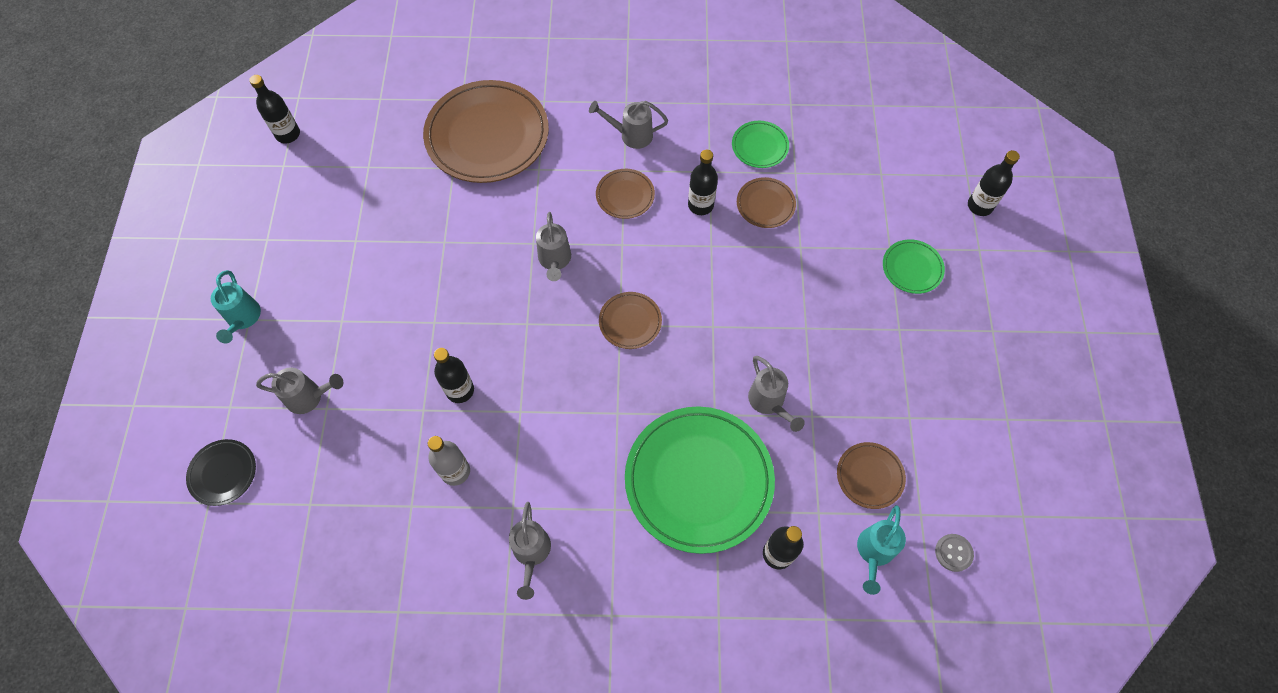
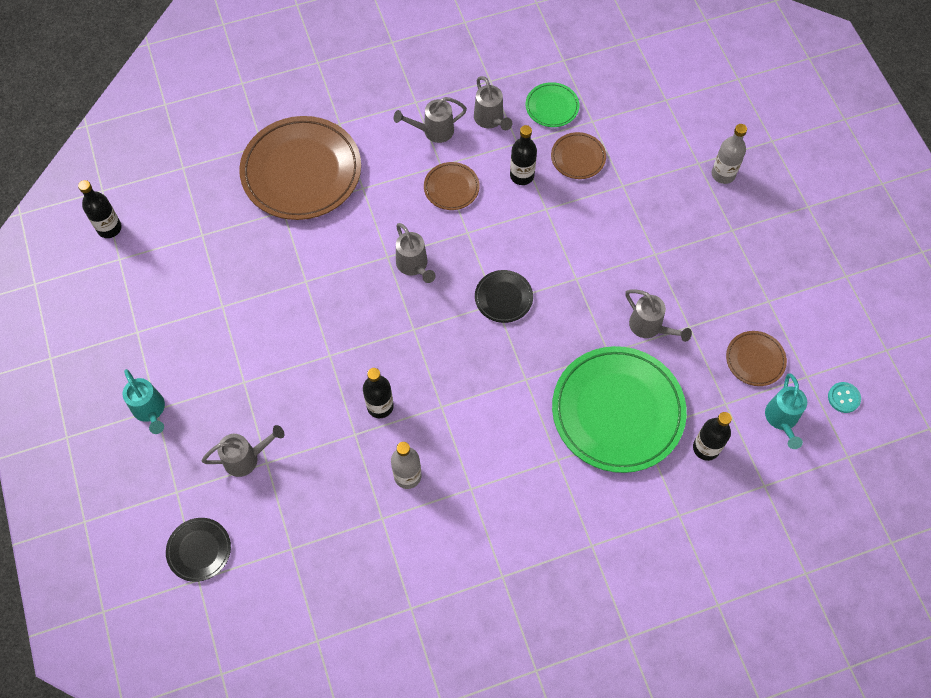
camera: 20 degrees left, 0 degrees up
grey watering can [509,502,551,600] -> grey watering can moved to [474,76,512,130]
brown plate [599,292,662,349] -> black plate [475,270,533,323]
green plate [883,239,945,294] -> grey bottle [712,124,747,184]
grey button [935,534,974,572] -> turquoise button [828,382,861,413]
black bottle [968,150,1020,216] -> none

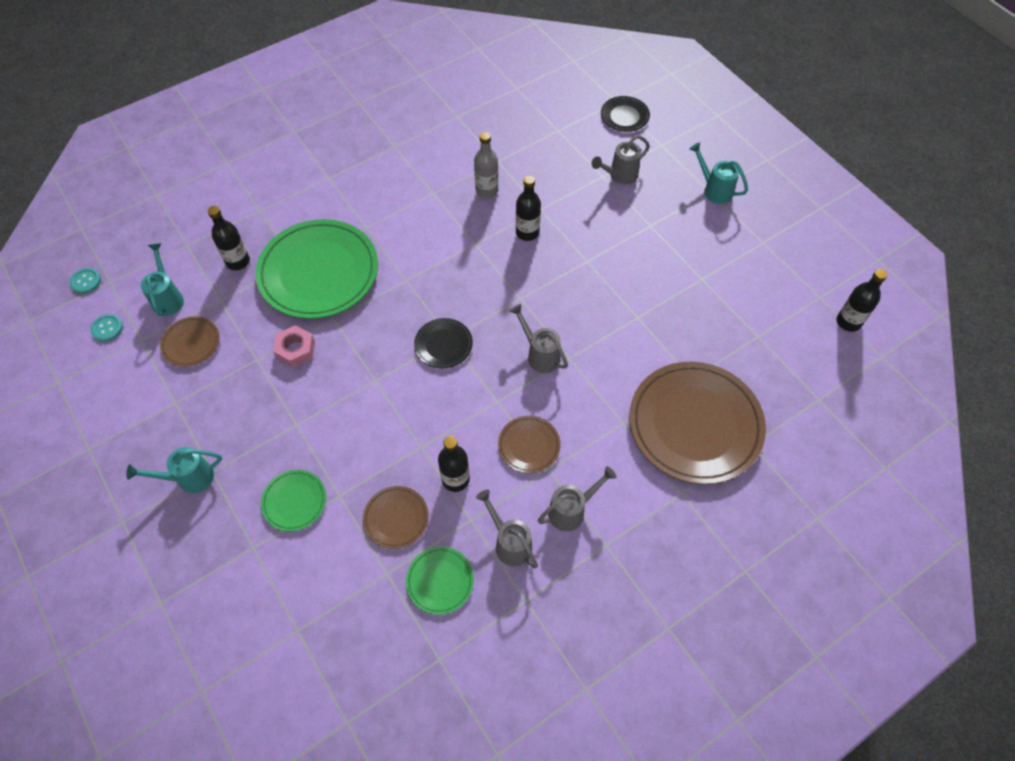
camera: 165 degrees right, 5 degrees down
grey watering can [625,290,692,342] -> pink nut [273,325,315,368]
grey bottle [712,124,747,184] -> none
none -> turquoise button [69,268,101,294]
none -> turquoise watering can [126,447,222,493]
none -> green plate [261,470,326,532]

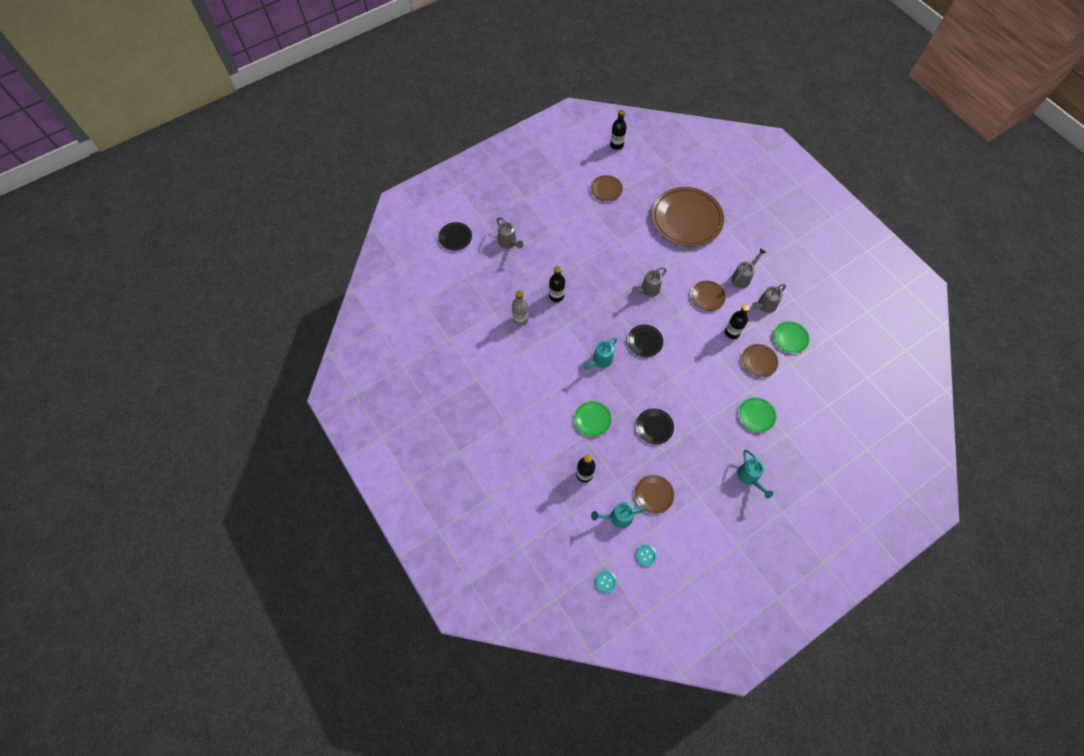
camera: 90 degrees left, 5 degrees up
green plate [255,219,378,319] -> green plate [574,401,612,437], size x0.46
pink nut [273,325,315,368] -> black plate [636,408,674,444]
grey watering can [538,466,617,531] -> grey watering can turned 75 degrees clockwise [731,248,767,288]
turquoise watering can [690,142,748,204] -> turquoise watering can moved to [583,338,618,370]
none -> brown plate [590,175,623,201]

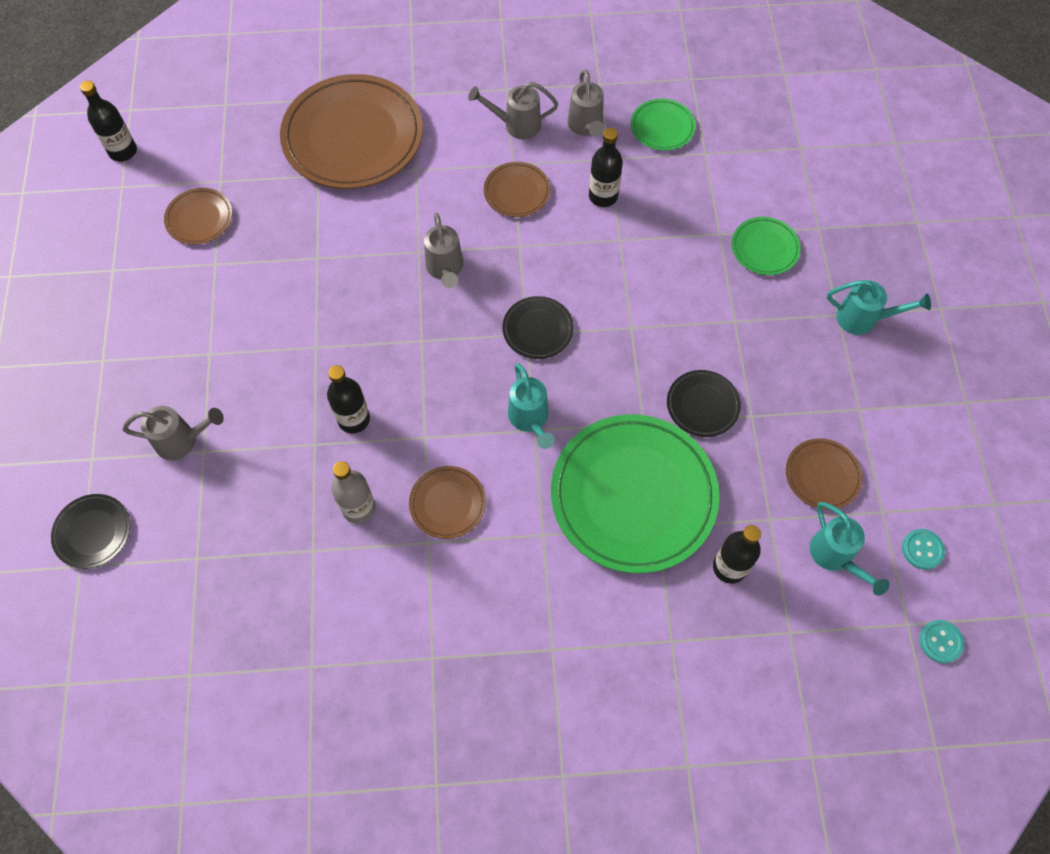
camera: 60 degrees left, 0 degrees up
green plate [574,401,612,437] -> green plate [551,414,720,573], size x2.18
turquoise watering can [591,502,645,528] -> turquoise watering can turned 45 degrees counterclockwise [810,502,889,596]
grey watering can [731,248,767,288] -> grey watering can turned 75 degrees counterclockwise [468,82,558,139]
brown plate [742,344,778,377] -> brown plate moved to [409,466,486,539]

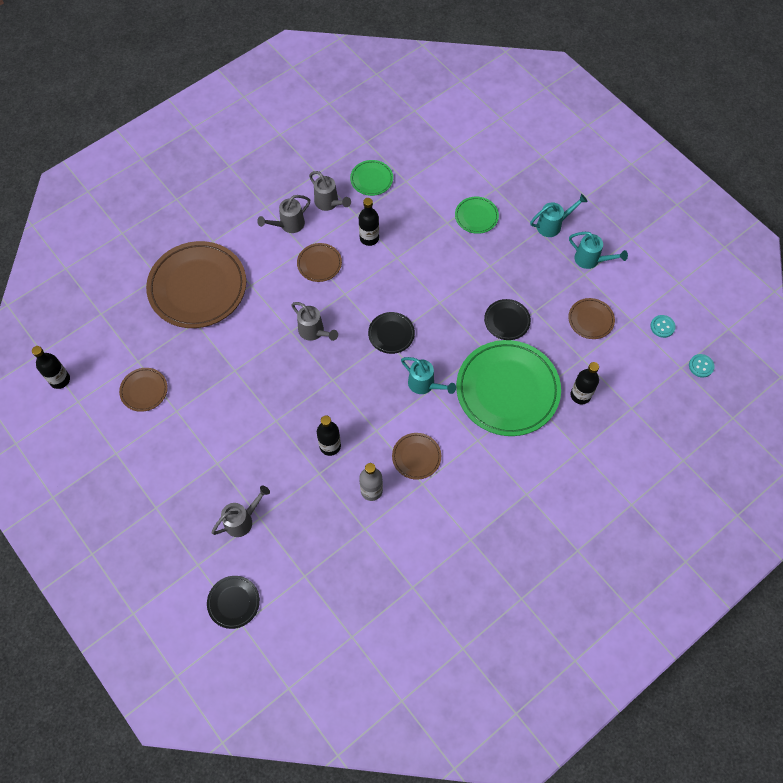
camera: 35 degrees left, 0 degrees up
turquoise watering can [810,502,889,596] -> turquoise watering can moved to [569,232,628,269]

